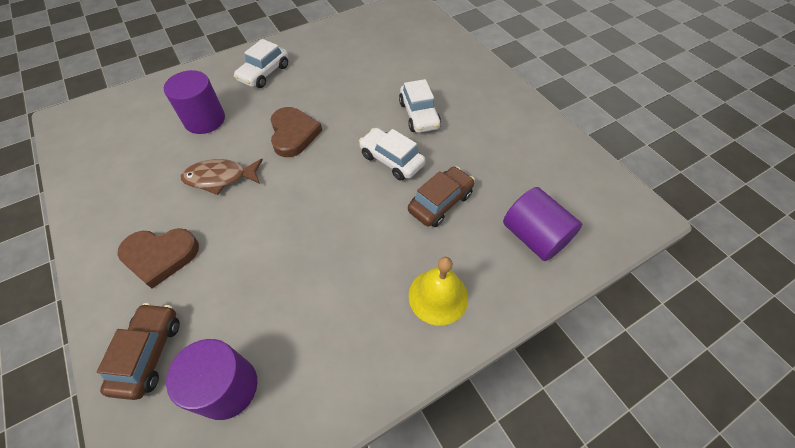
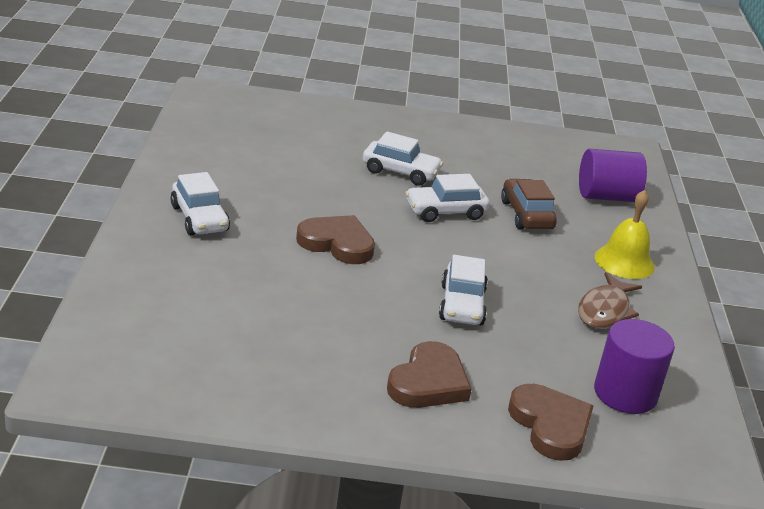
camera: 60 degrees left, 25 degrees down
brown car [97,303,180,400] -> brown heart [508,384,593,461]
purple cylinder [164,70,225,134] -> none
brown fish [180,159,263,195] -> brown fish moved to [578,272,642,329]
none -> white car [439,255,488,325]

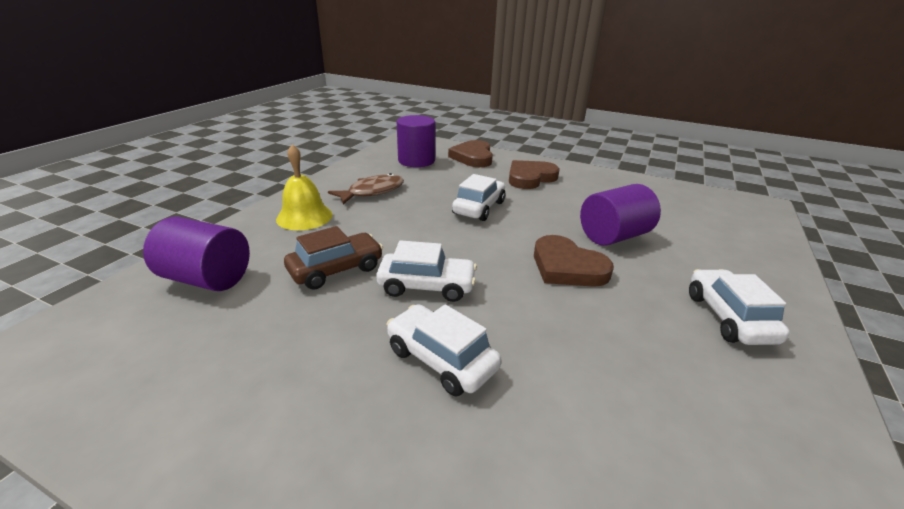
camera: 155 degrees left, 0 degrees up
brown car [501,179,557,229] -> brown car turned 135 degrees counterclockwise [284,226,383,290]
none -> purple cylinder [580,184,661,246]

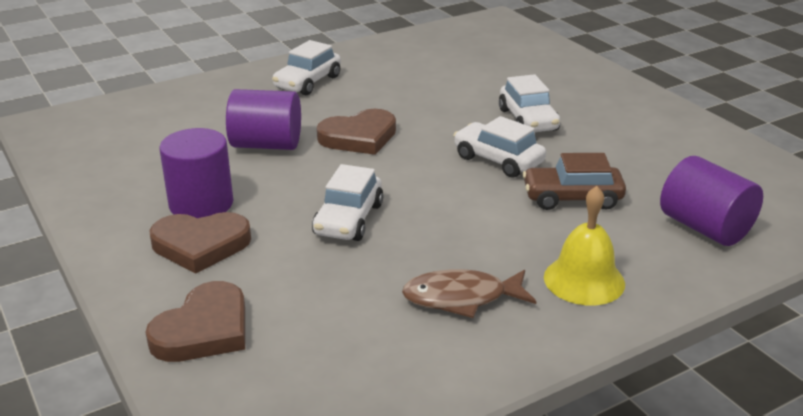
camera: 145 degrees left, 0 degrees up
purple cylinder [397,115,435,167] -> purple cylinder moved to [159,128,233,218]
white car [452,174,505,221] -> white car turned 45 degrees counterclockwise [312,164,383,241]
brown heart [534,235,614,287] -> brown heart turned 75 degrees clockwise [317,109,396,155]

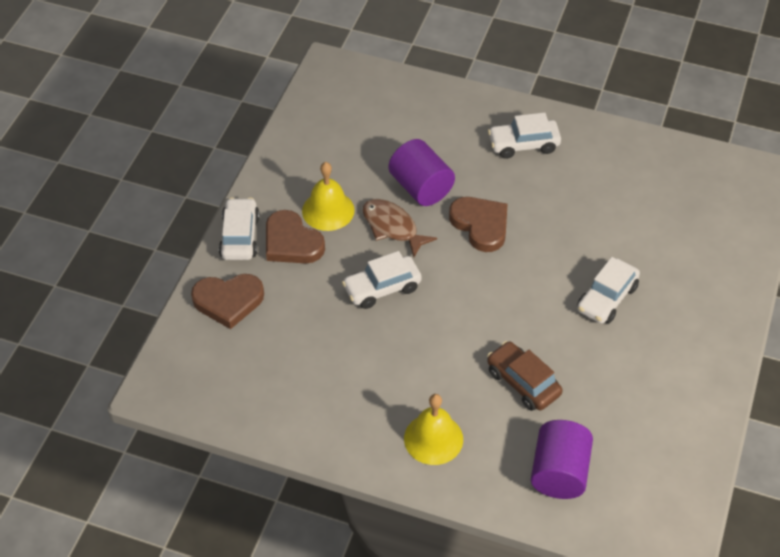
camera: 50 degrees right, 20 degrees up
purple cylinder [159,128,233,218] -> yellow bell [302,162,355,231]
brown heart [317,109,396,155] -> brown heart turned 150 degrees counterclockwise [449,197,508,252]
brown fish [402,269,536,318] -> brown fish moved to [363,199,437,257]
white car [453,116,546,178] -> white car moved to [219,197,260,260]

